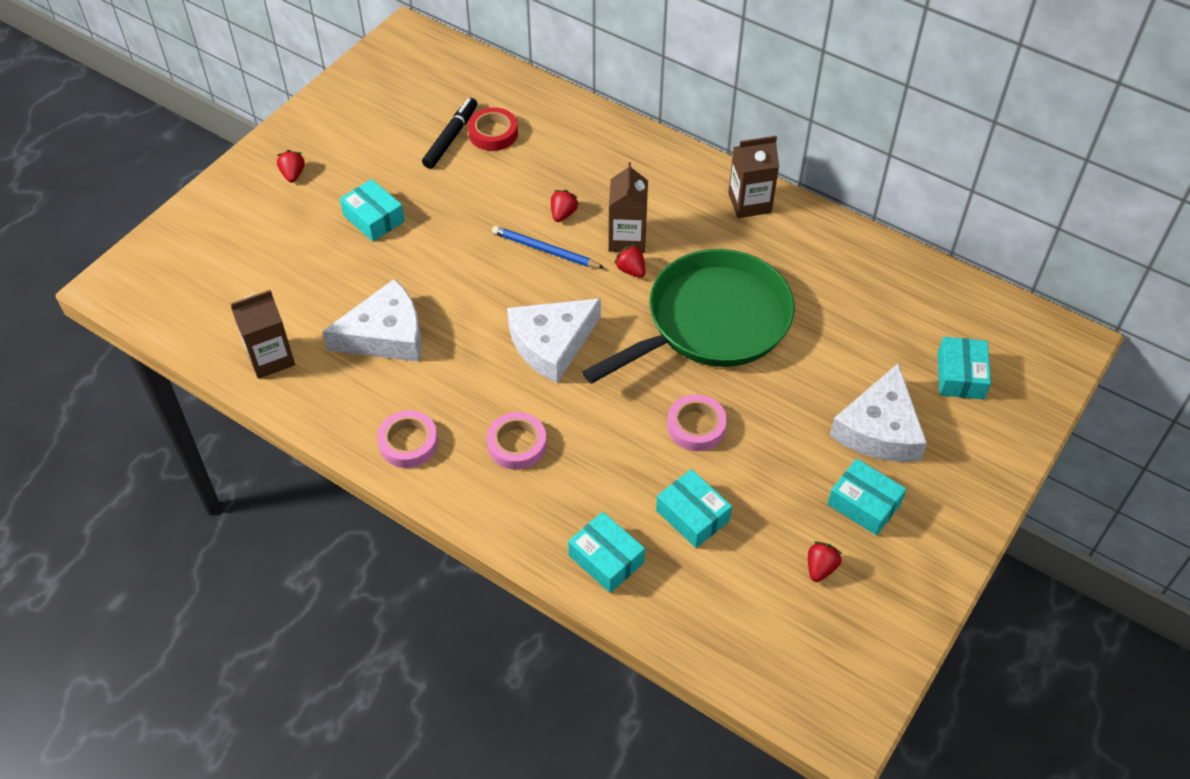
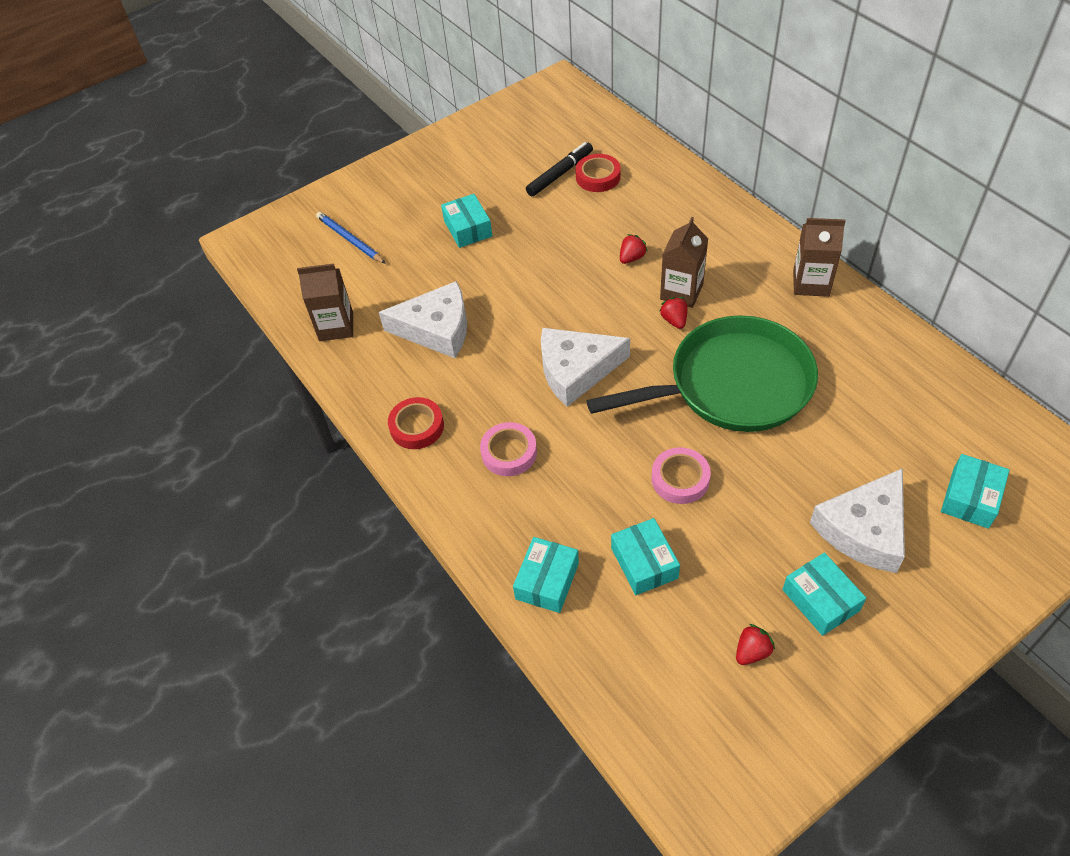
camera: 25 degrees right, 0 degrees up
red strawberry [277,150,305,183] -> none
pink tape [377,410,438,468] -> red tape [388,397,444,449]
blue pencil [492,226,604,268] -> blue pencil moved to [316,212,386,264]
turquoise box [568,512,645,593] -> turquoise box turned 45 degrees clockwise [513,537,579,613]

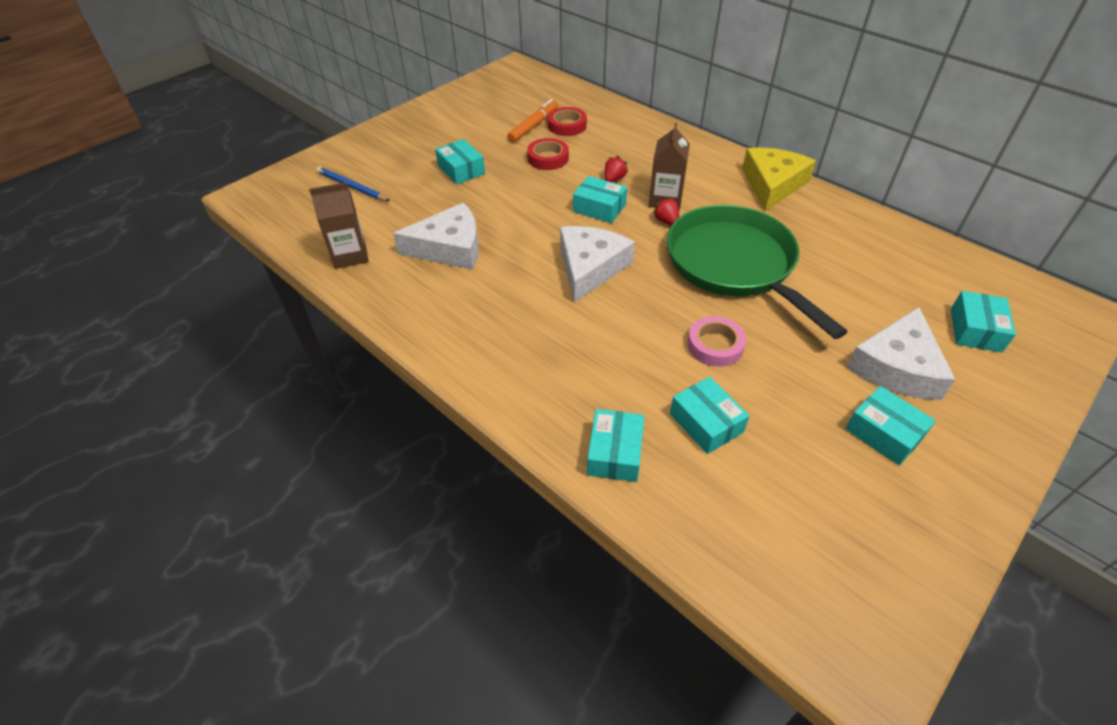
camera: 15 degrees left, 5 degrees down
red tape [388,397,444,449] -> red tape moved to [527,138,569,170]
pink tape [480,422,537,476] -> none
black marker [526,142,593,196] -> orange marker [507,99,558,143]
white cheese [541,328,630,407] -> white cheese turned 135 degrees clockwise [560,226,635,303]
green pan [586,315,818,432] -> green pan turned 90 degrees counterclockwise [667,205,848,339]
red strawberry [736,624,775,665] -> none
brown carton [793,218,846,297] -> yellow cheese [742,147,816,211]
none -> turquoise box [573,176,627,223]

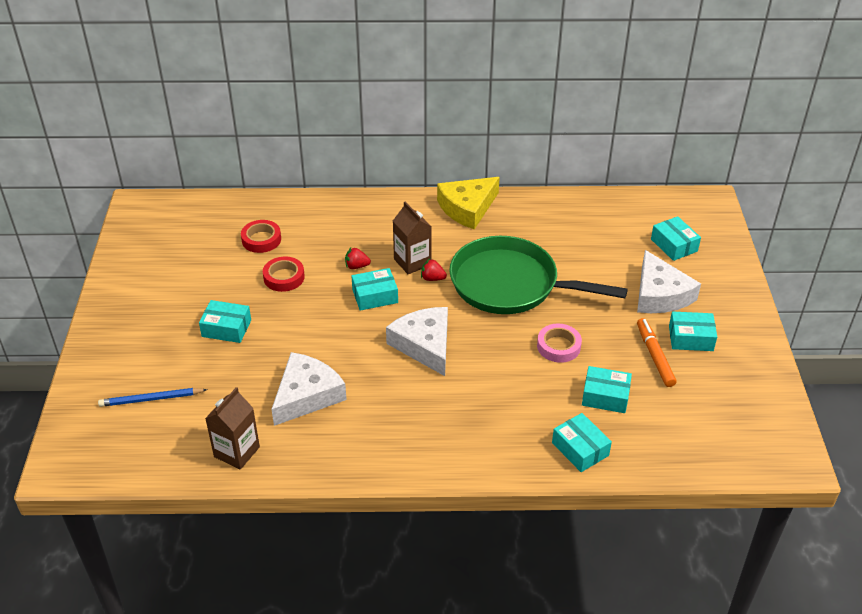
camera: 45 degrees left, 5 degrees down
orange marker [507,99,558,143] -> orange marker moved to [637,318,677,387]
red strawberry [605,156,628,182] -> red strawberry turned 75 degrees counterclockwise [345,248,371,269]
yellow cheese [742,147,816,211] -> yellow cheese turned 105 degrees counterclockwise [437,177,500,230]

